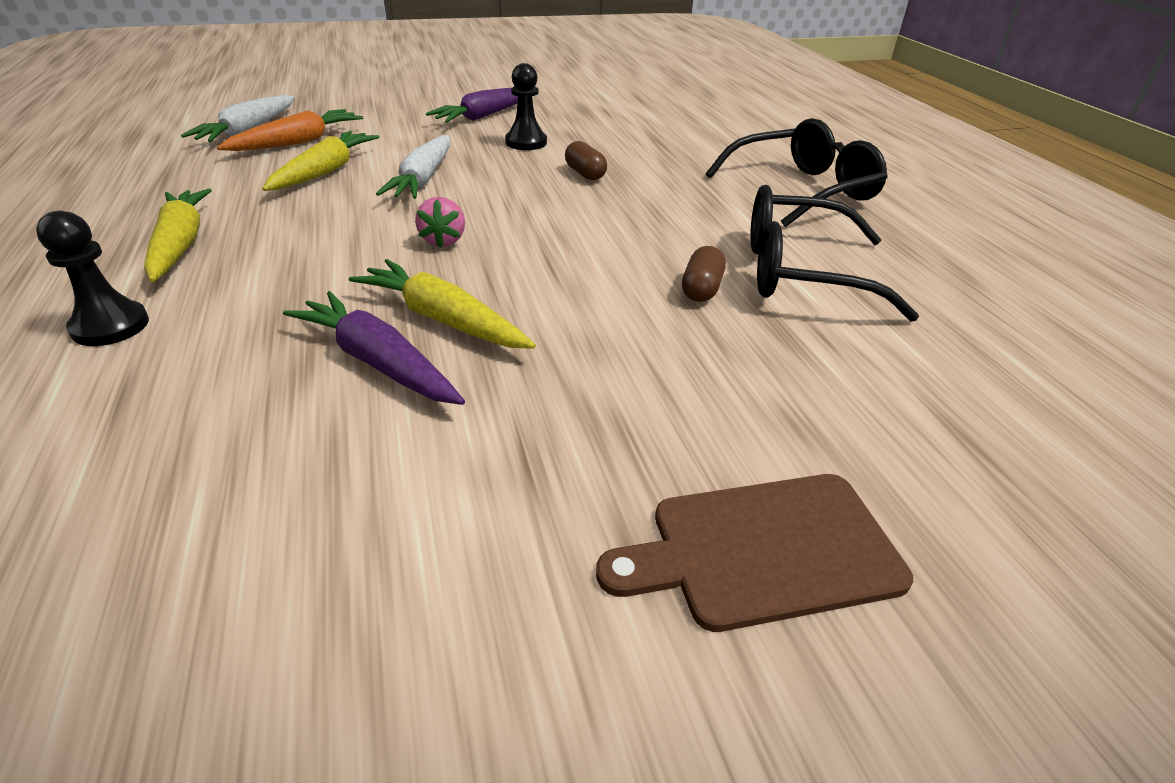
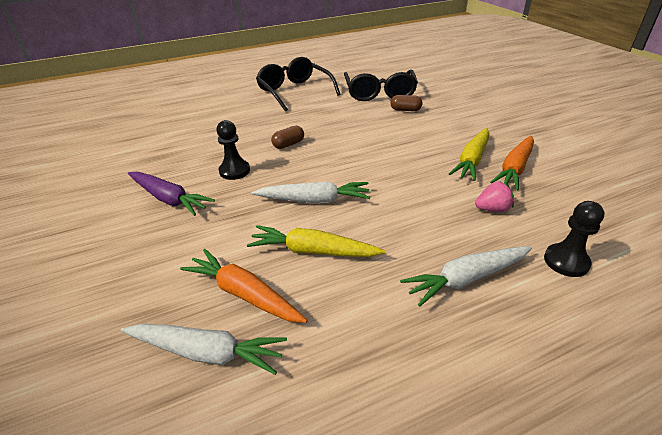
camera: 95 degrees left, 0 degrees up
yellow carrot [144,189,212,282] -> white carrot [400,246,532,307]
purple carrot [283,291,465,405] -> orange carrot [490,136,534,191]
pink strawberry [415,197,465,248] -> pink strawberry moved to [475,181,514,212]
brown cutting board [596,474,913,632] -> none

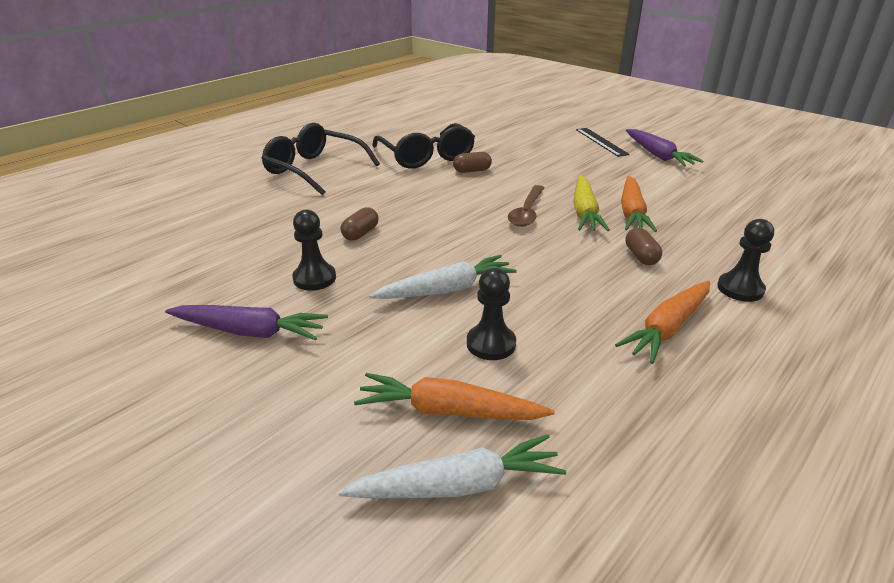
camera: 25 degrees left, 5 degrees down
yellow carrot [247,225,386,257] -> black pawn [467,268,516,360]
white carrot [400,246,532,307] -> orange carrot [615,281,710,364]
pink strawberry [475,181,514,212] -> brown capsule [625,228,662,265]
none -> brown spoon [508,185,544,227]
none -> black ruler [576,128,630,157]
none -> purple carrot [626,129,704,166]

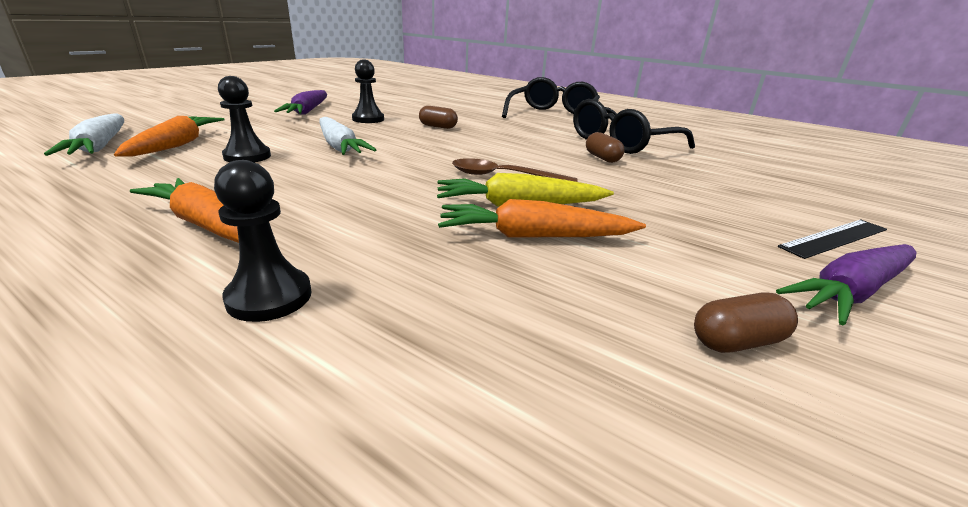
camera: 80 degrees right, 5 degrees down
brown capsule [625,228,662,265] -> brown capsule moved to [694,292,798,353]

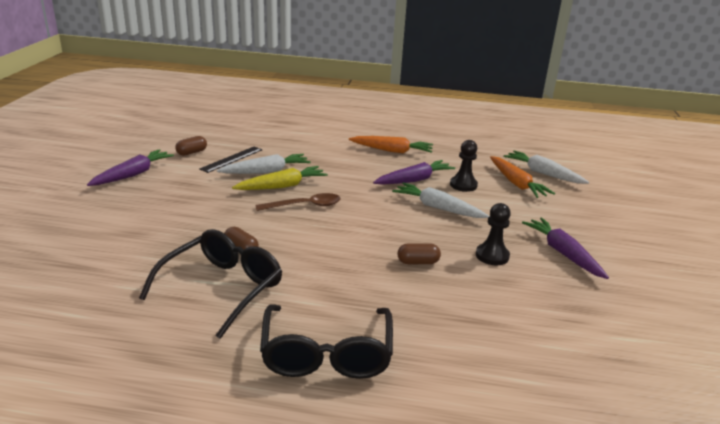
camera: 155 degrees right, 0 degrees up
black pawn [214,160,312,322] -> none
orange carrot [438,199,646,238] -> white carrot [217,154,311,174]
black ruler [777,220,887,259] -> black ruler moved to [200,146,262,173]
none -> purple carrot [373,160,455,185]

